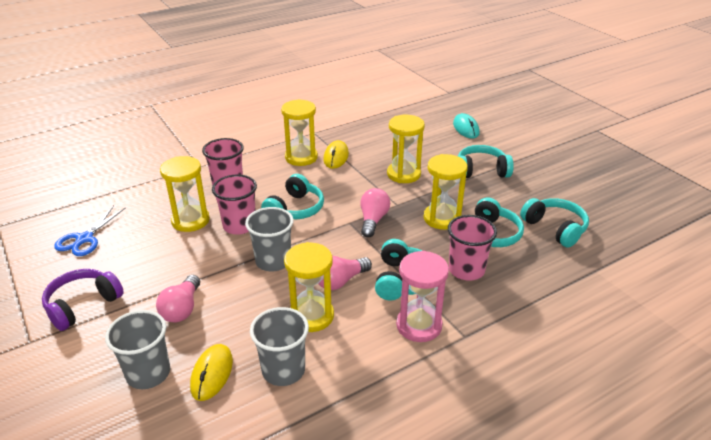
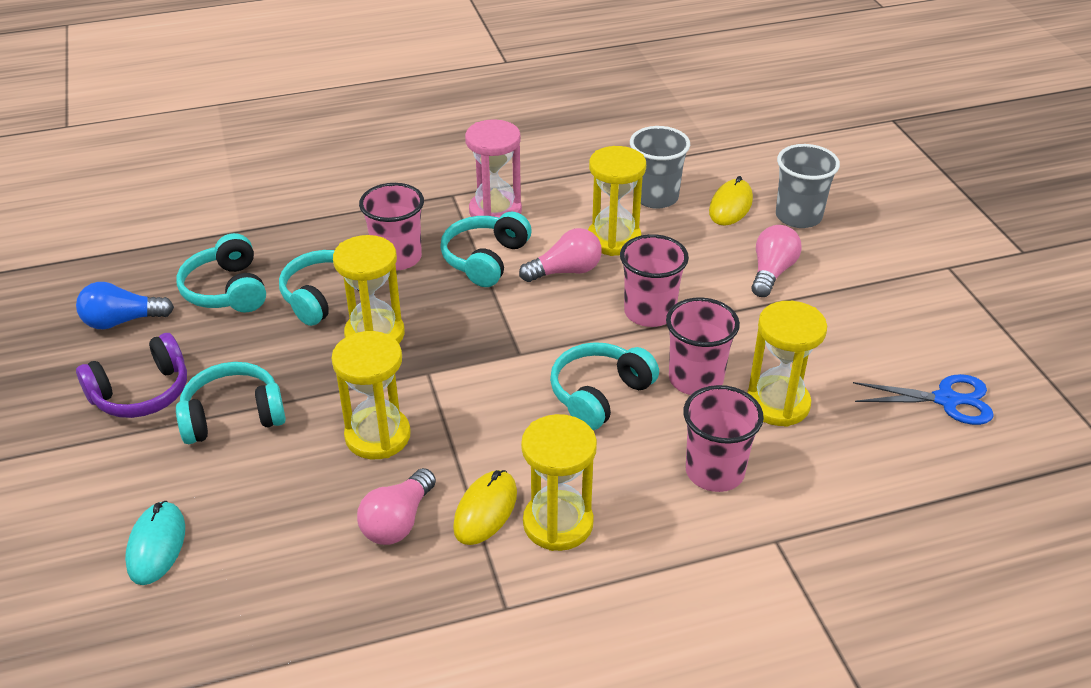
camera: 165 degrees left, 5 degrees up
purple headphones [42,269,124,331] -> purple headphones moved to [76,333,187,418]
blue scissors [54,206,126,256] -> blue scissors turned 60 degrees clockwise [853,374,994,425]
grey cup [245,207,294,271] -> pink cup [620,234,689,327]
pink light bulb [360,188,390,237] -> pink light bulb moved to [357,468,436,545]
turquoise headphones [458,145,514,178] -> turquoise headphones turned 150 degrees clockwise [176,362,286,444]
none -> blue light bulb [76,282,174,330]

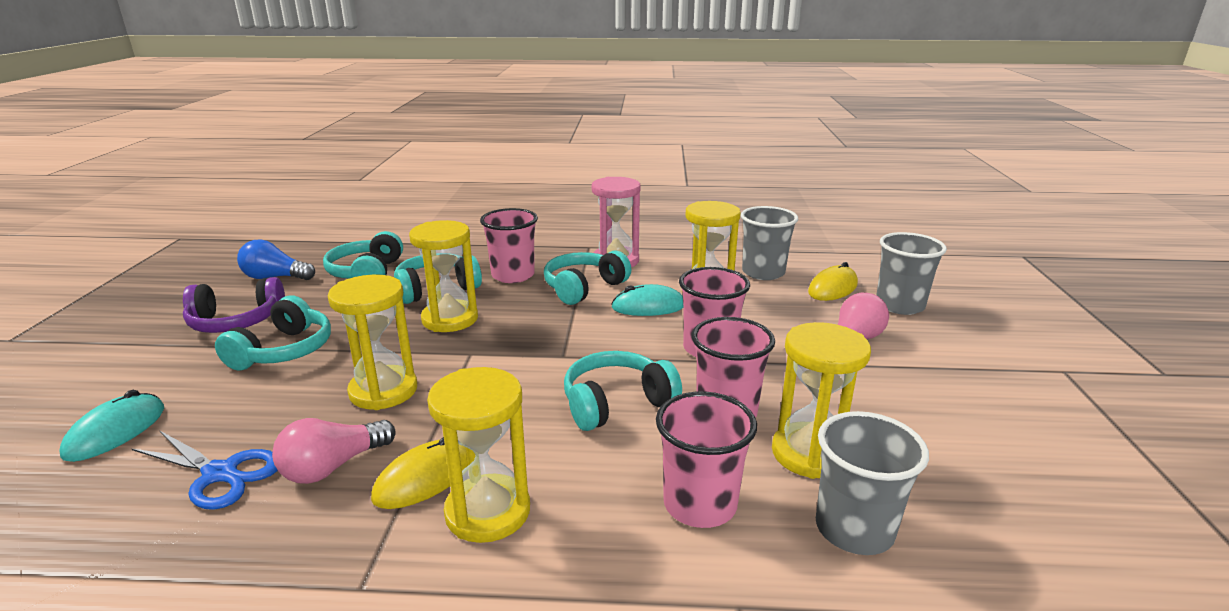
camera: 20 degrees right, 15 degrees down
turquoise headphones [176,362,286,444] -> turquoise headphones turned 105 degrees clockwise [215,296,331,371]
pink light bulb [519,228,602,282] -> turquoise mouse [611,284,684,316]
blue scissors [853,374,994,425] -> blue scissors moved to [132,430,278,510]
none -> grey cup [816,411,929,555]

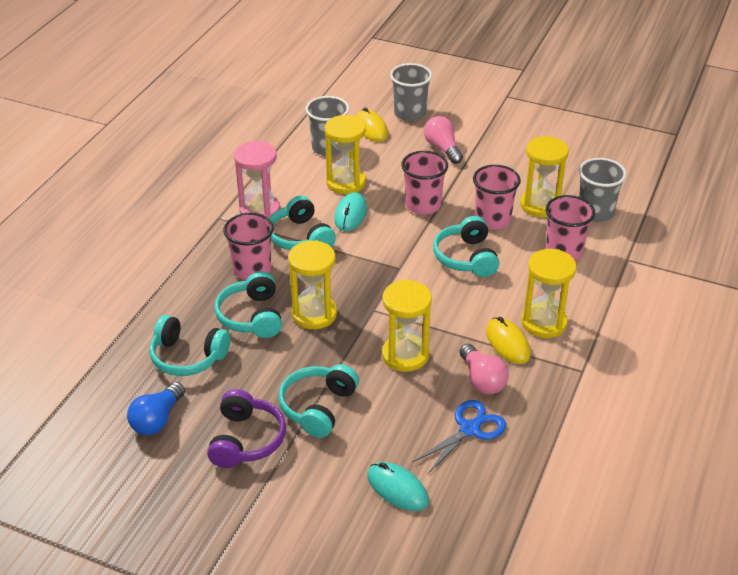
camera: 70 degrees left, 15 degrees up
turquoise headphones [215,296,331,371] -> turquoise headphones turned 105 degrees counterclockwise [278,364,359,438]

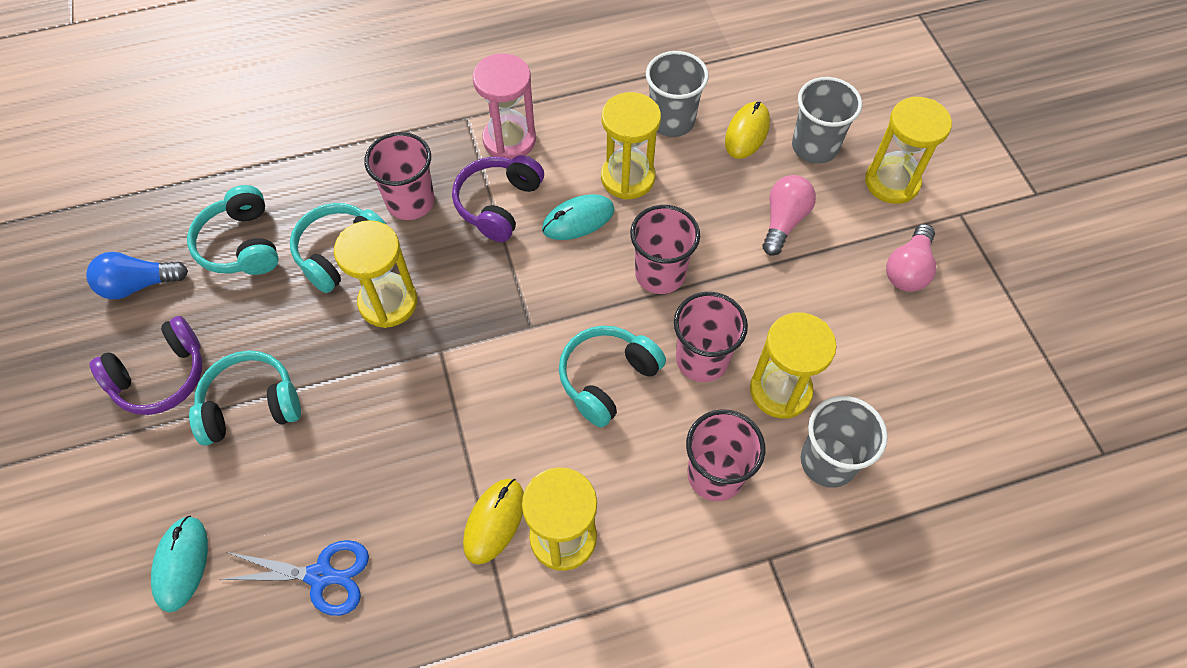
camera: 50 degrees right, 20 degrees up
turquoise headphones [269,196,336,250] -> purple headphones [452,155,544,242]
yellow hourglass [382,280,432,372] -> yellow hourglass moved to [865,97,952,204]
pink light bulb [460,344,509,394] -> pink light bulb moved to [886,224,936,292]

